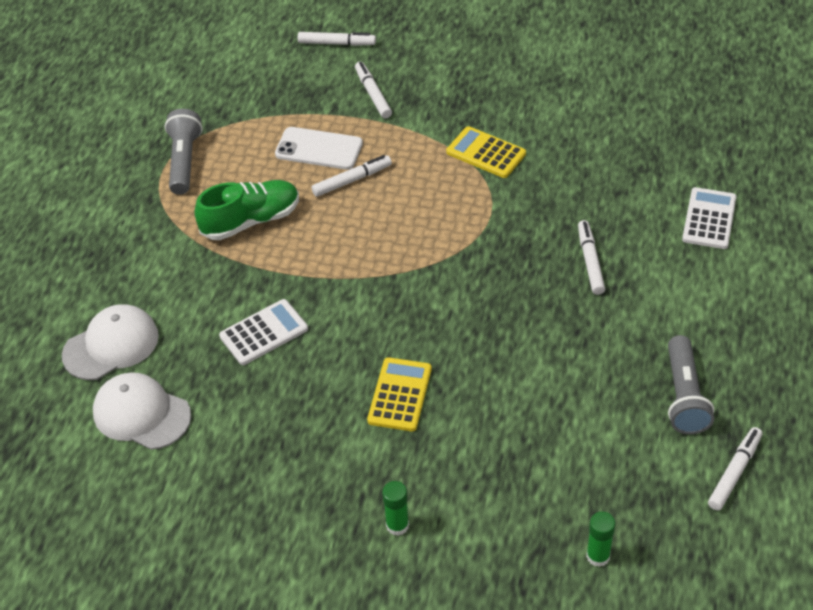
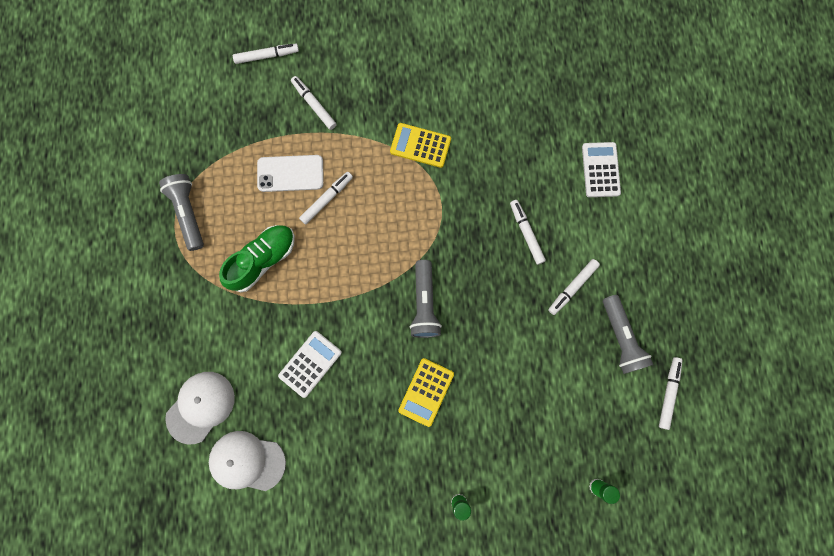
camera: 20 degrees left, 30 degrees up
yellow calculator [367,357,432,431] -> yellow calculator turned 150 degrees counterclockwise [398,358,454,427]
none -> grey flashlight [410,260,442,338]
none -> white marker [548,259,600,315]

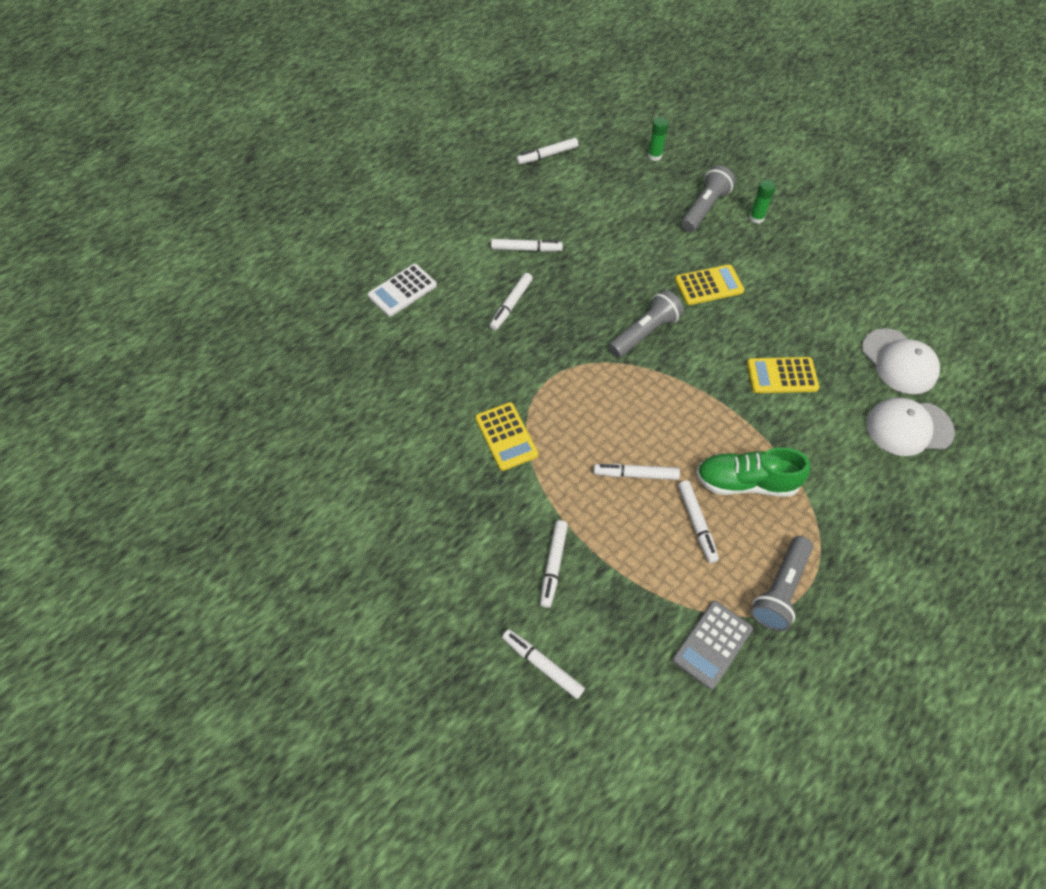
camera: 130 degrees left, 20 degrees down
white phone [257,155,324,192] -> none
white calculator [278,331,342,398] -> yellow calculator [747,357,819,393]
grey flashlight [603,295,653,374] -> grey flashlight moved to [681,166,736,232]
none -> grey calculator [672,601,753,689]
none -> white marker [678,480,719,563]

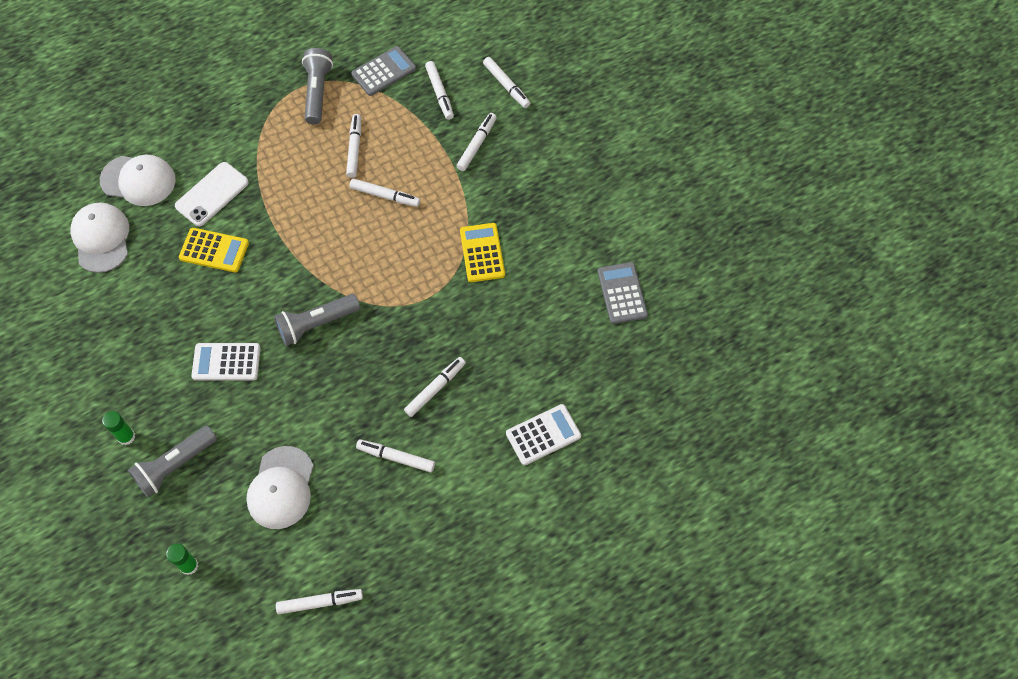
camera: 165 degrees left, 5 degrees up
yellow calculator [675,265,744,305] -> white calculator [191,343,261,381]
green shoe [696,447,810,497] -> none
grey flashlight [751,536,813,632] -> grey flashlight turned 45 degrees counterclockwise [302,48,333,124]
none -> white phone [175,162,249,227]
none -> white cap [246,446,314,529]
none -> white marker [425,61,454,120]
none -> grey calculator [598,262,648,324]

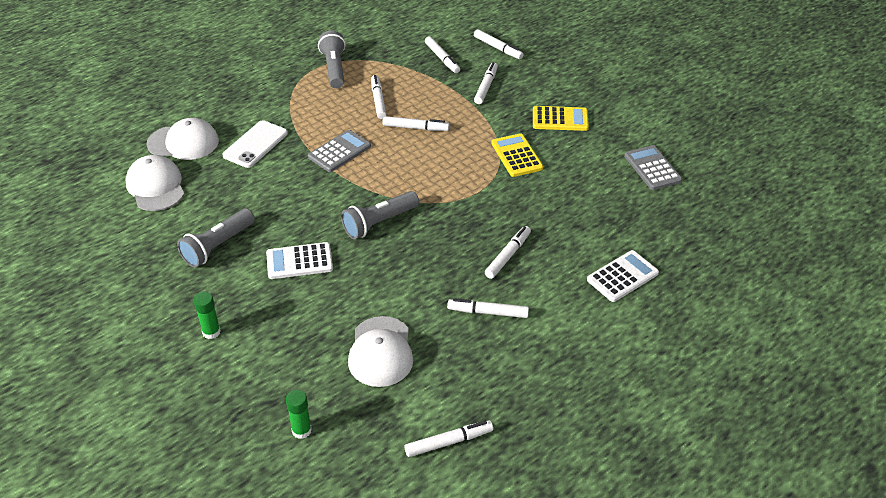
camera: 10 degrees left, 20 degrees down
grey flashlight [128,426,217,497] -> grey flashlight moved to [177,208,255,267]
yellow calculator [179,228,249,272] -> yellow calculator moved to [533,106,589,131]
grey calculator [351,46,416,96] -> grey calculator moved to [308,130,371,172]

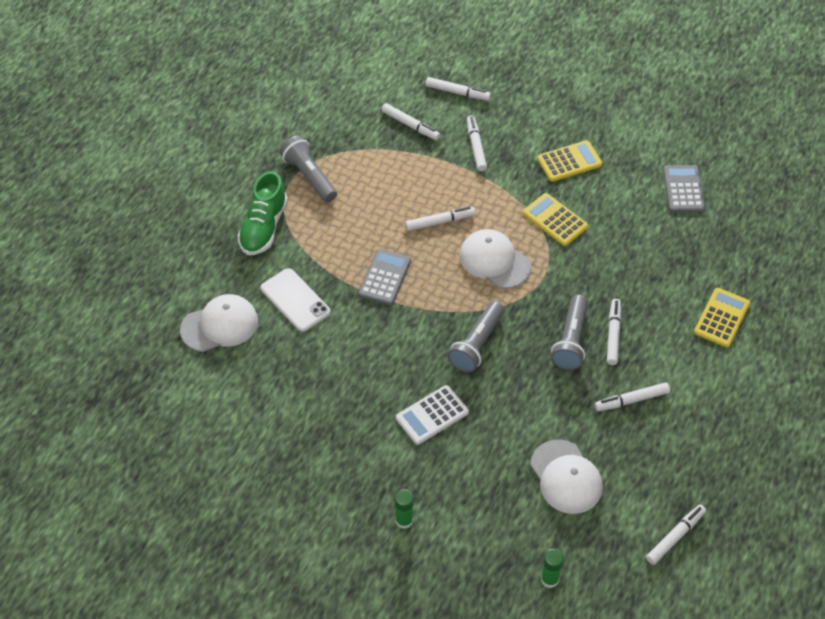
camera: 25 degrees left, 10 degrees up
white cap [125,155,184,211] -> white cap moved to [460,229,531,289]
grey flashlight [177,208,255,267] -> grey flashlight moved to [551,295,588,370]
white phone [222,120,288,168] -> white phone turned 45 degrees counterclockwise [261,268,331,332]
white marker [371,75,386,119] -> none
white calculator [587,250,659,302] -> yellow calculator [694,288,750,347]
grey calculator [624,145,682,190] -> grey calculator turned 45 degrees clockwise [663,165,705,212]
none -> green shoe [237,171,288,255]

